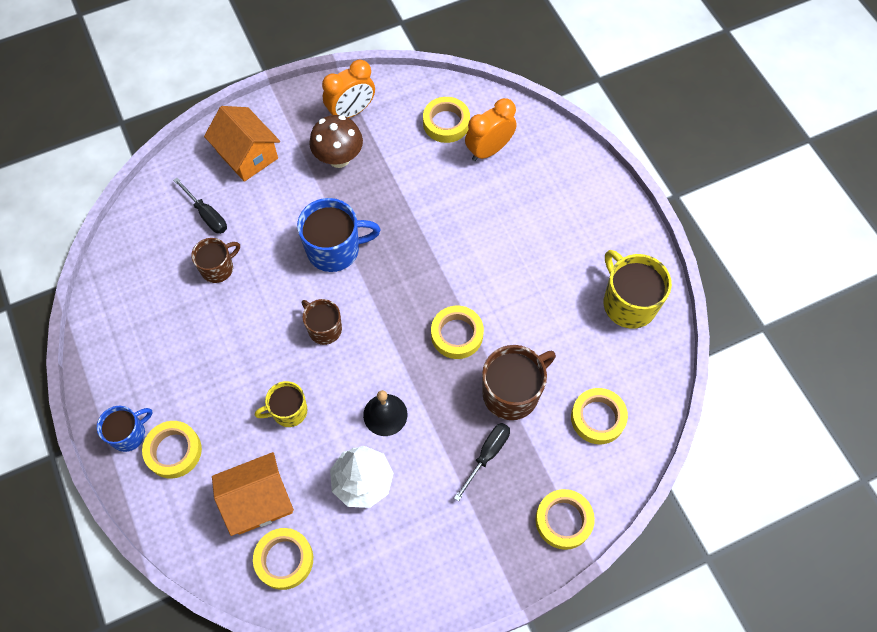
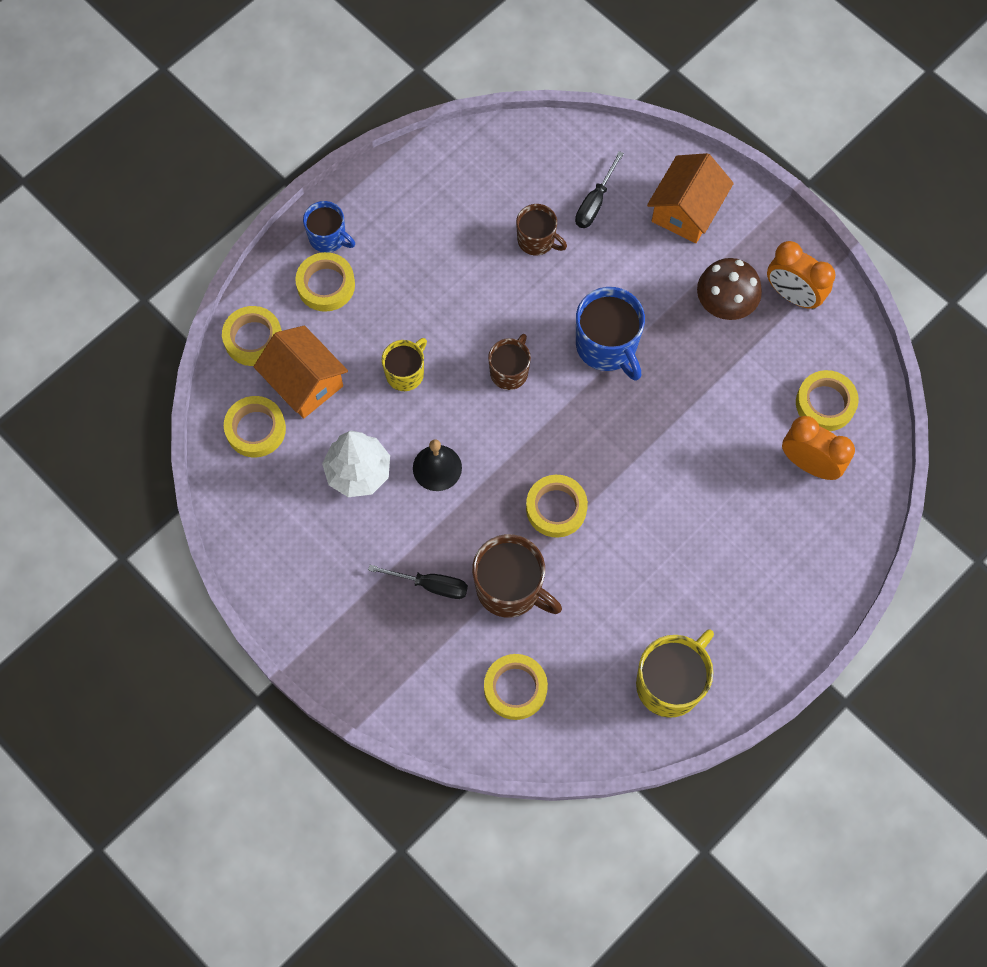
camera: 70 degrees right, 5 degrees up
yellow mug [255,381,307,427] -> yellow mug turned 75 degrees clockwise [382,338,427,391]
yellow tape [536,489,595,550] -> yellow tape moved to [222,306,282,366]

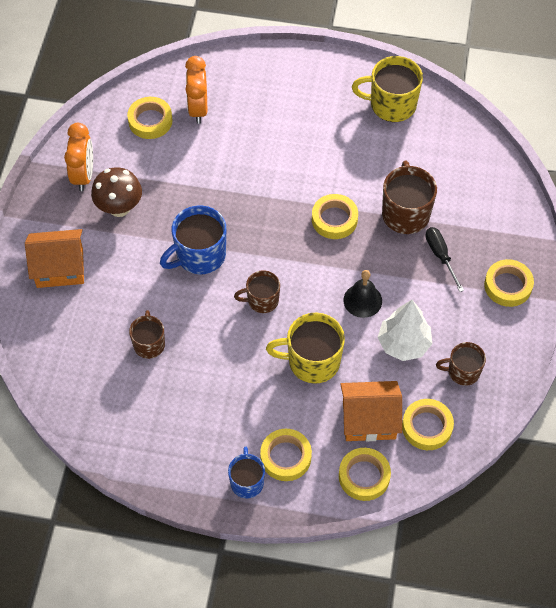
camera: 125 degrees left, 10 degrees down
orange house [253,325,348,419] -> orange house turned 75 degrees clockwise [340,381,402,441]
yellow mug [382,338,427,391] -> yellow mug [266,313,345,384], size x1.62
yellow tape [484,654,548,720] -> yellow tape moved to [484,259,534,307]
black screwdriver [575,151,624,228] -> none
blue mug [576,287,645,381] -> blue mug turned 150 degrees counterclockwise [160,205,226,274]
none -> brown mug [436,342,486,386]

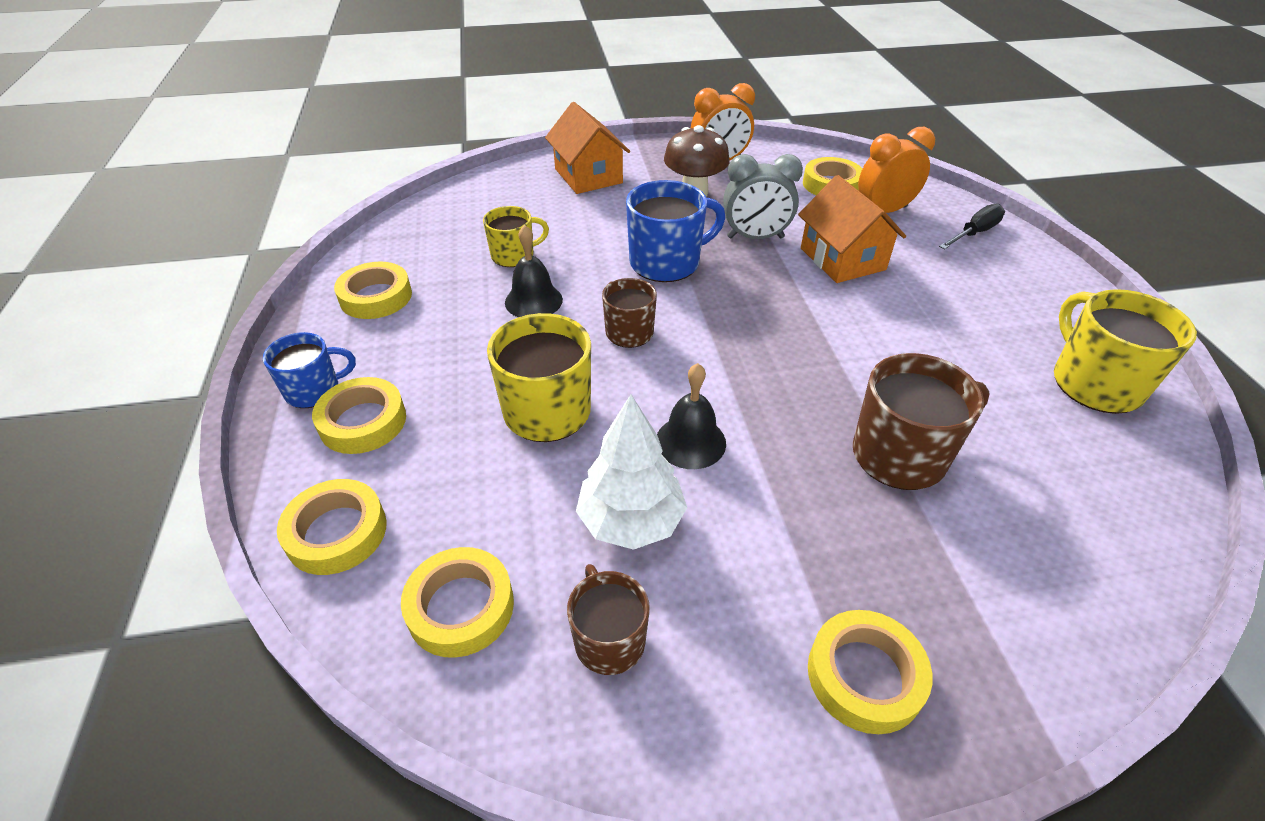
camera: 70 degrees right, 15 degrees down
brown mug [129,310,165,359] -> yellow mug [483,206,549,267]
blue mug [160,205,226,274] -> blue mug turned 120 degrees clockwise [626,180,725,282]
yellow tape [312,194,358,239] -> yellow tape moved to [334,262,412,319]
orange house [340,381,402,441] -> orange house moved to [798,175,906,283]
black screwdriver [426,227,464,292] -> black screwdriver moved to [939,204,1005,249]
none -> black bell [505,225,563,317]
none -> grey clock [723,154,803,239]

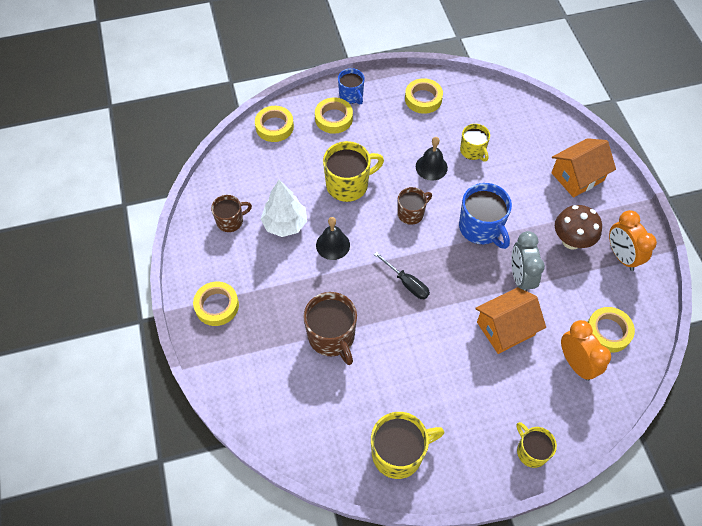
camera: 85 degrees right, 15 degrees up
yellow tape [401,547,514,658] -> none
black screwdriver [939,204,1005,249] -> black screwdriver moved to [374,252,430,299]
none -> yellow mug [516,422,557,468]

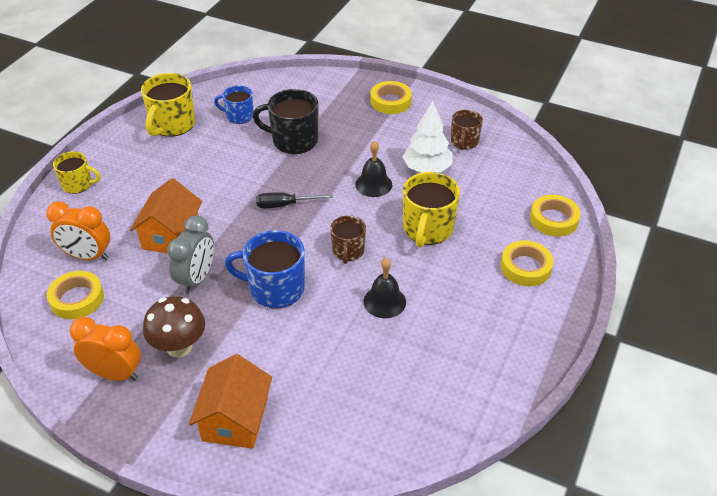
camera: 130 degrees right, 15 degrees down
brown mug [303,292,357,365] -> black mug [253,89,319,154]
blue mug [338,68,365,104] -> blue mug moved to [214,85,254,124]
yellow tape [405,78,443,114] -> none
yellow mug [460,124,490,162] -> none
grey clock [511,231,545,291] -> grey clock turned 75 degrees clockwise [167,215,214,294]

